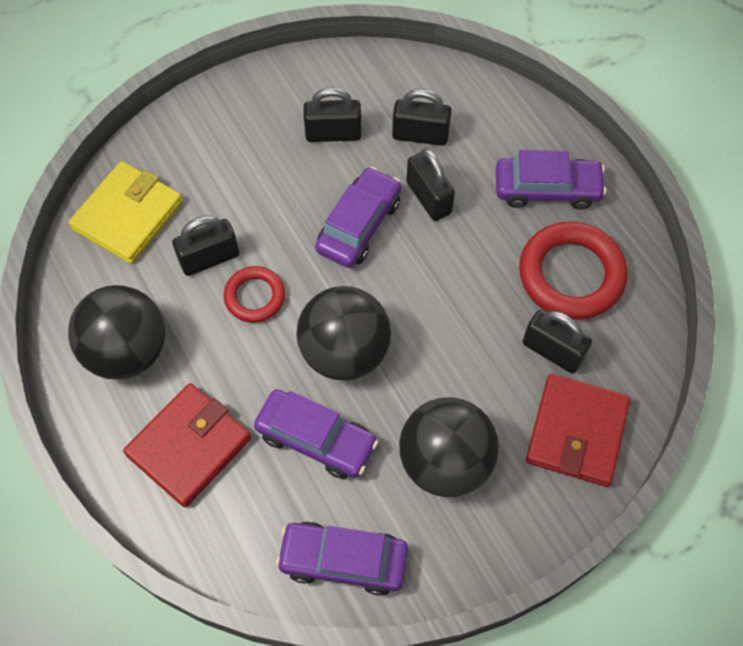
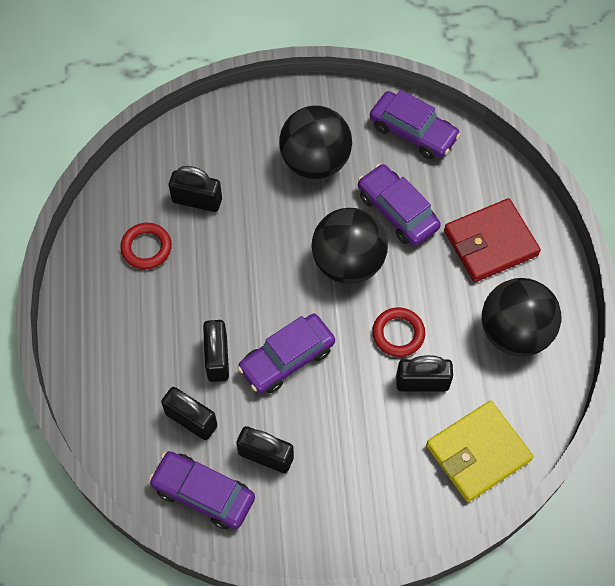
camera: 155 degrees left, 0 degrees up
purple car [496,150,606,209] -> purple car moved to [149,451,255,530]
red ring [519,221,628,320] -> red ring [120,223,172,269], size x0.57
black padlock [523,310,592,373] -> black padlock turned 45 degrees counterclockwise [169,166,222,212]
red wallet [526,374,631,487] -> none

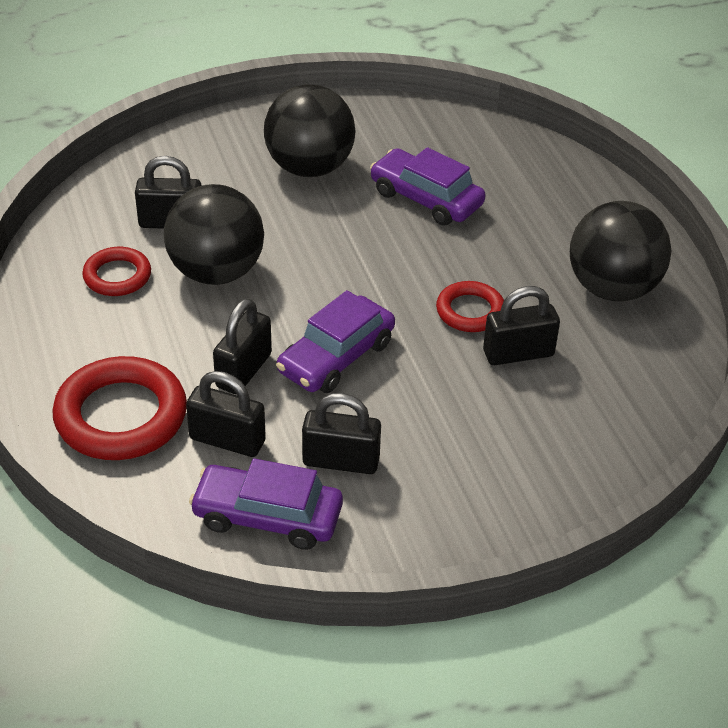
camera: 15 degrees left, 20 degrees down
black padlock [203,320,229,382] -> black padlock turned 45 degrees clockwise [213,298,272,394]
black ball [311,208,388,284] -> black ball moved to [164,184,264,285]
purple car [370,90,461,159] -> none
yellow wallet [426,401,533,502] -> none
red wallet [444,198,541,282] -> none
none -> red ring [52,356,187,460]

